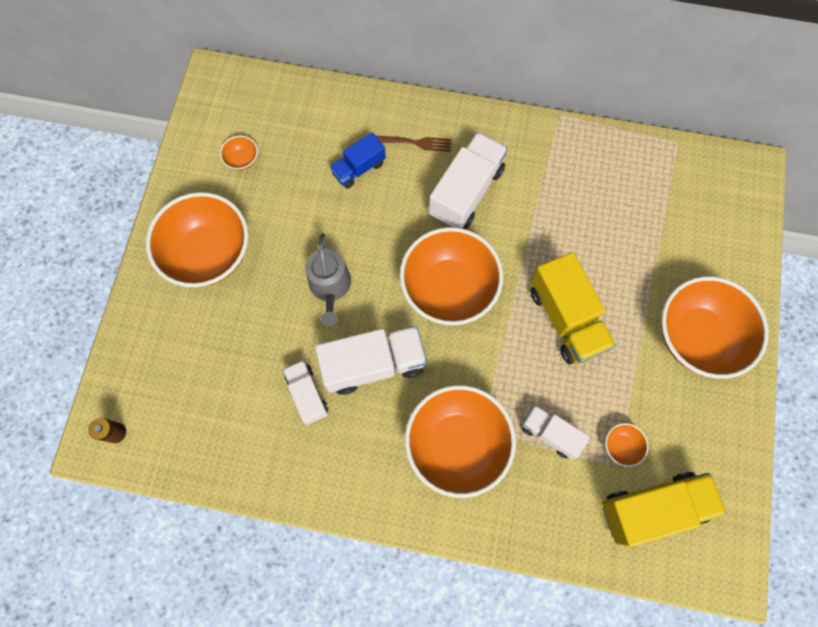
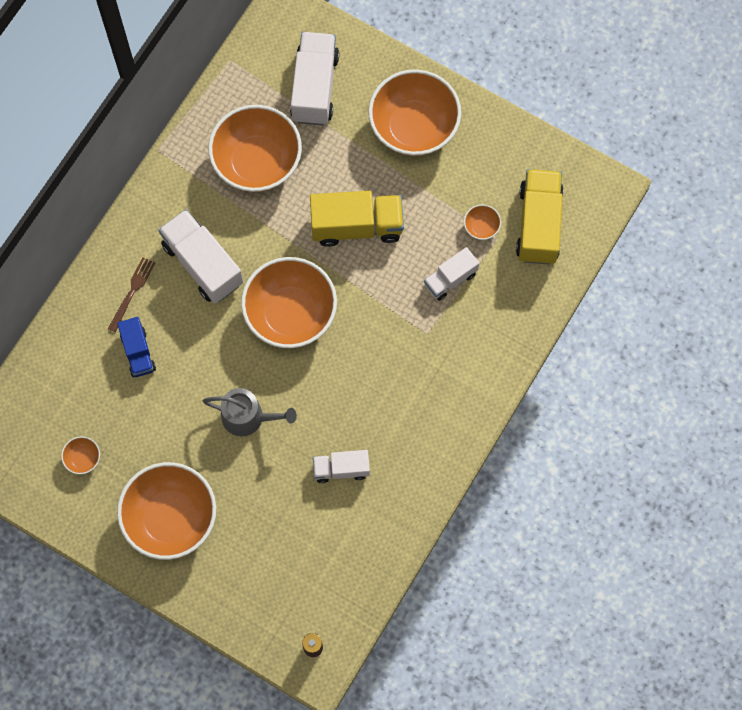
camera: 70 degrees left, 0 degrees up
white truck [315,326,427,395] -> white truck moved to [290,32,339,125]
orange bowl [405,385,516,498] -> orange bowl moved to [208,105,302,192]

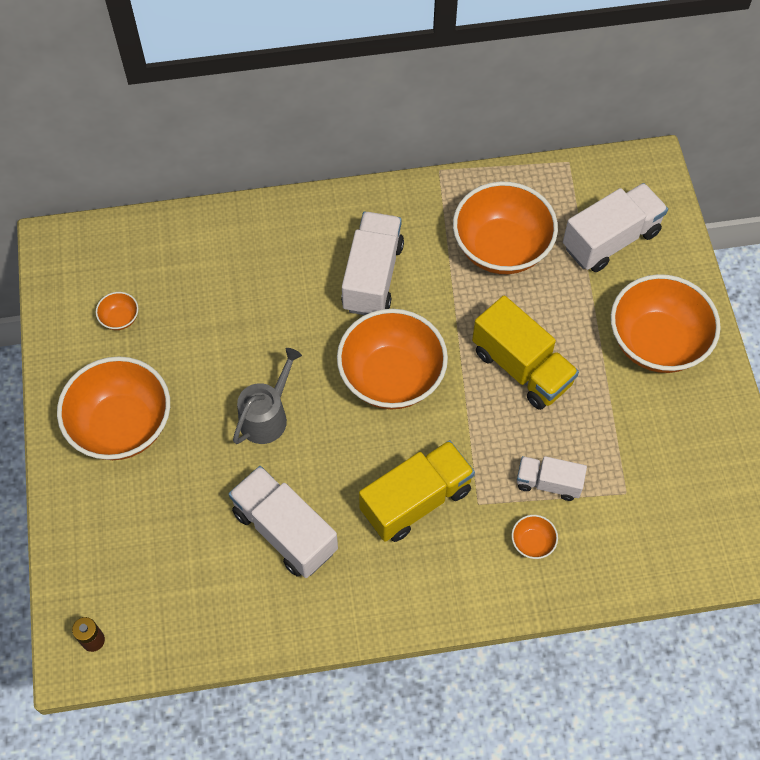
camera: 50 degrees right, 10 degrees down
brown fork [108,257,155,332] -> none
blue truck [117,317,156,377] -> none
grey watering can [203,388,297,436] -> grey watering can turned 120 degrees counterclockwise [233,348,302,444]
white truck [313,450,370,483] -> white truck [229,466,338,578], size x1.70
orange bowl [464,204,501,240] -> orange bowl moved to [511,515,558,559]
yellow truck [516,169,564,264] -> yellow truck moved to [359,440,475,542]

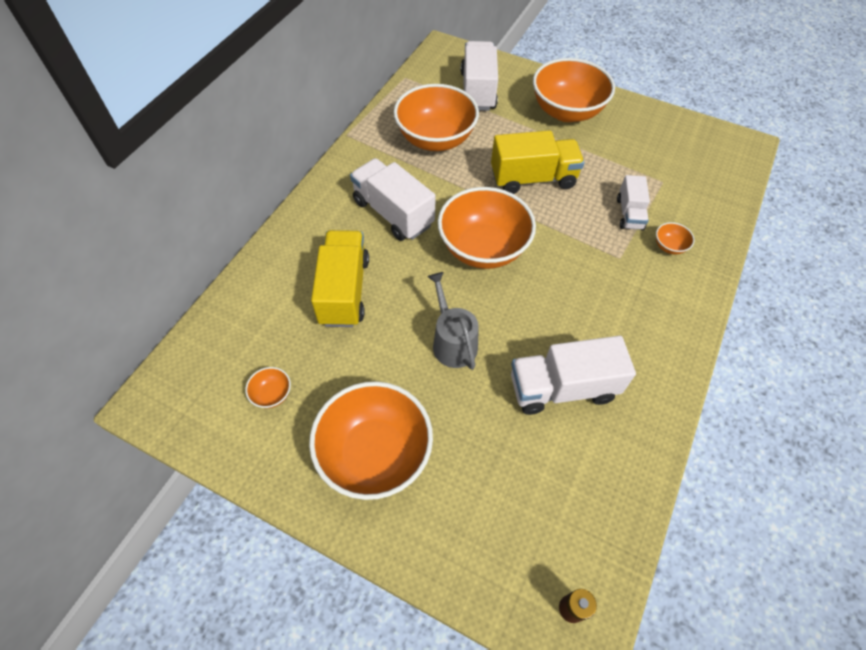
camera: 55 degrees left, 5 degrees down
yellow truck [359,440,475,542] -> yellow truck moved to [311,230,369,327]
white truck [517,456,587,501] -> white truck turned 45 degrees counterclockwise [617,175,650,230]

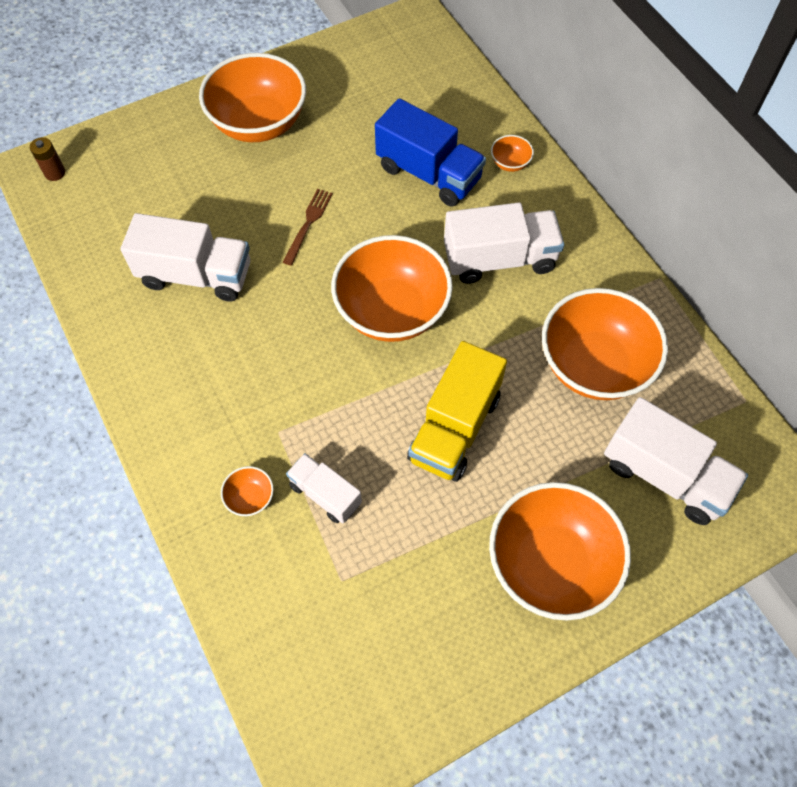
camera: 125 degrees right, 5 degrees up
orange bowl [245,367,291,408] -> orange bowl moved to [491,135,534,172]
yellow truck [311,230,369,327] -> blue truck [375,98,486,207]
grey watering can [427,272,479,370] -> brown fork [283,189,333,266]
white truck [511,336,636,415] -> white truck turned 75 degrees clockwise [121,213,250,302]

